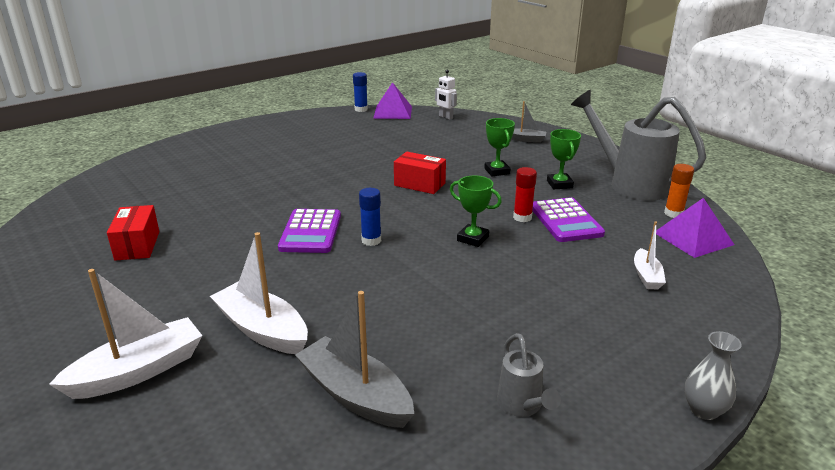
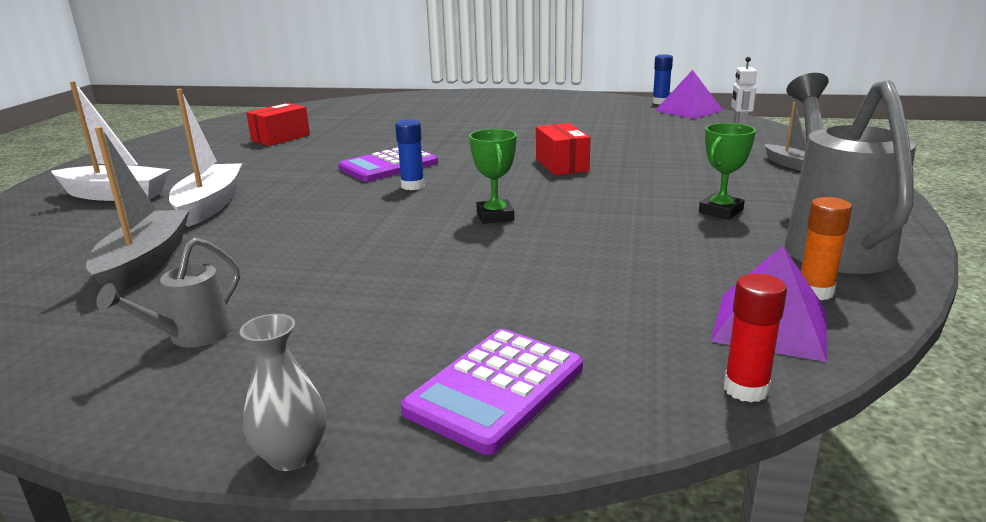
camera: 50 degrees right, 5 degrees down
green trophy [484,118,515,176] -> none
red glue stick [513,167,537,222] -> red glue stick moved to [724,274,787,402]
purple calculator [532,197,605,242] -> purple calculator moved to [401,329,583,455]
white boat [634,221,666,289] -> none

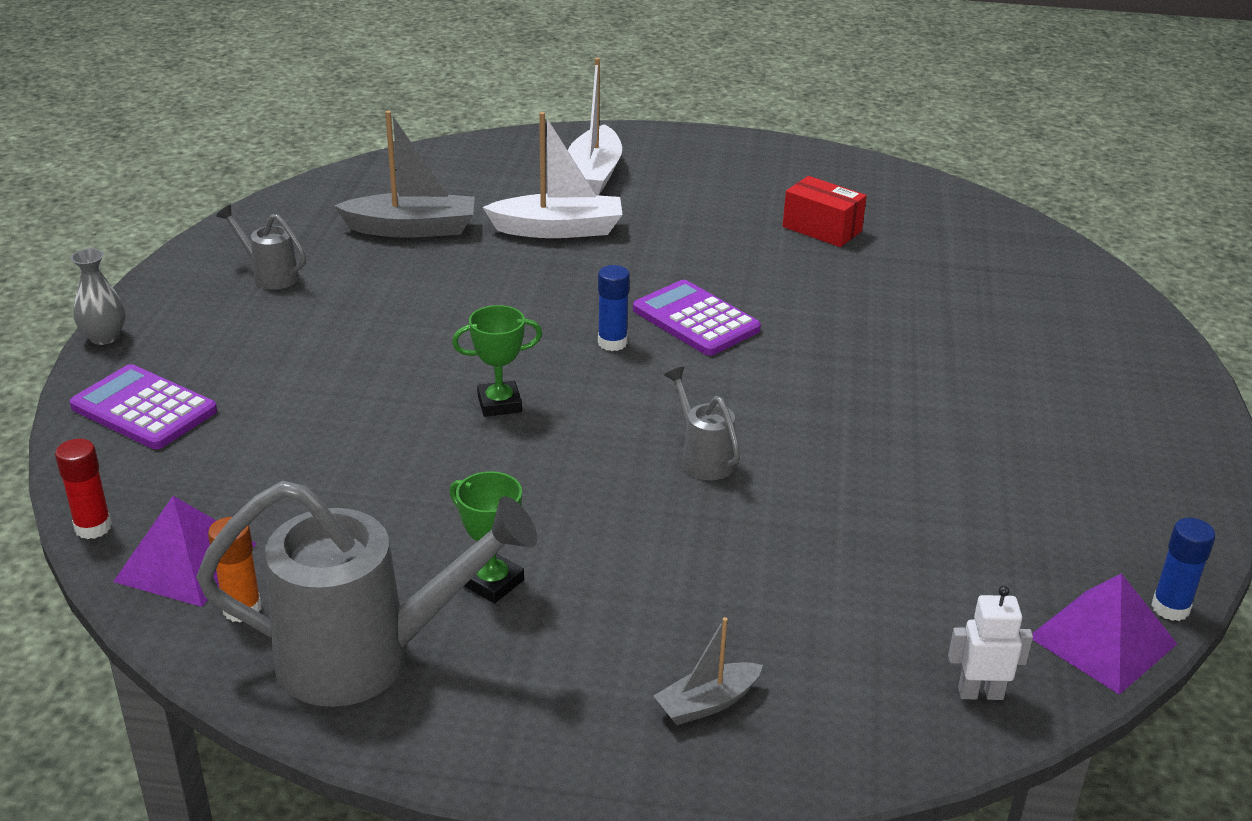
camera: 85 degrees right, 10 degrees up
red box [536,123,591,175] -> grey watering can [664,367,740,480]

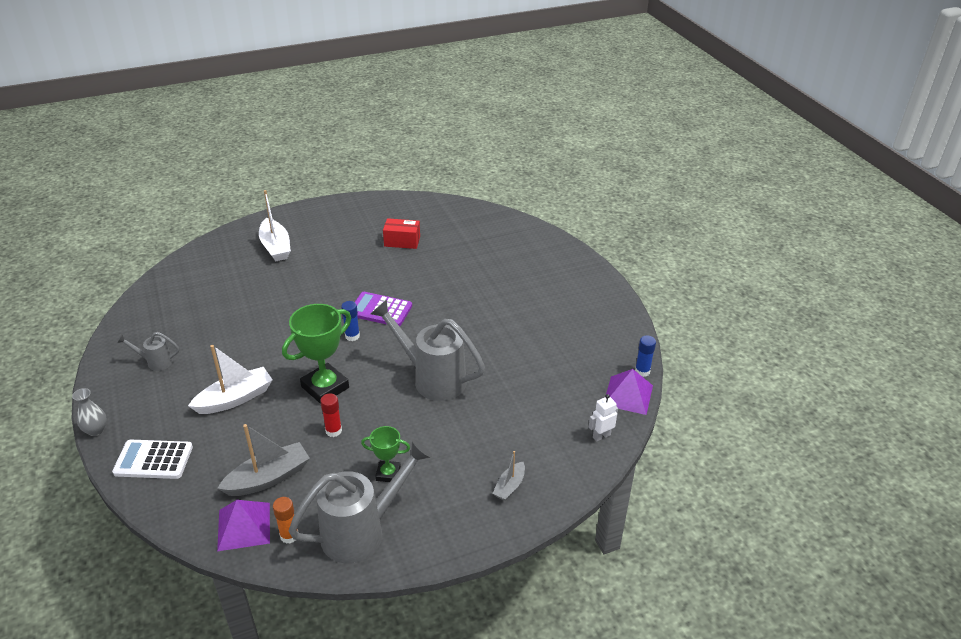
camera: 30 degrees left, 5 degrees up
red glue stick [55,439,112,539] -> red glue stick moved to [320,393,342,437]
purple calculator [70,364,217,449] -> white calculator [112,440,193,479]
grey boat [334,111,475,238] -> grey boat moved to [217,424,310,496]
green trophy [452,305,542,417] -> green trophy [282,304,351,404], size x1.81
white boat [483,112,623,238] -> white boat moved to [188,345,273,414]
grey watering can [664,367,740,480] -> grey watering can [371,300,485,401], size x2.11

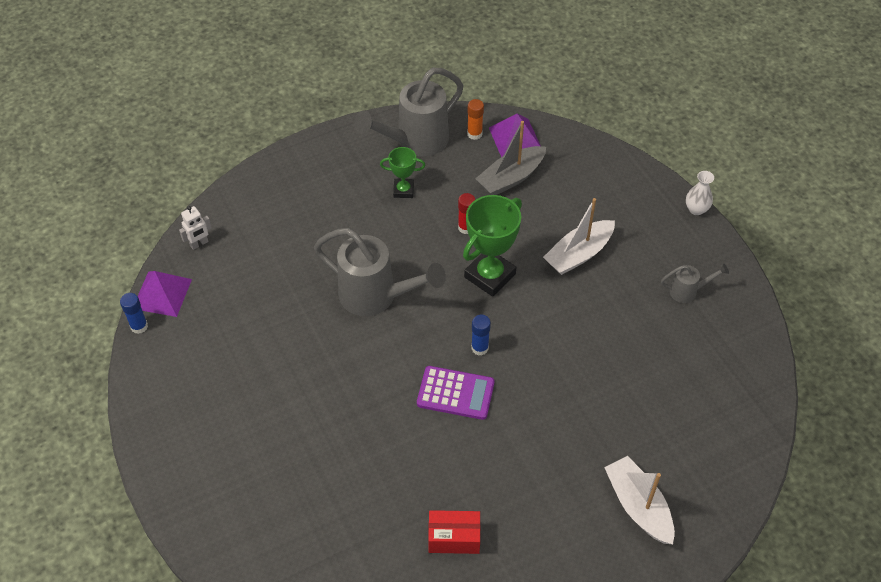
camera: 175 degrees right, 15 degrees up
grey vase [72,388,107,436] -> white vase [686,171,714,215]
white calculator [112,440,193,479] -> none
grey boat [492,451,525,501] -> none

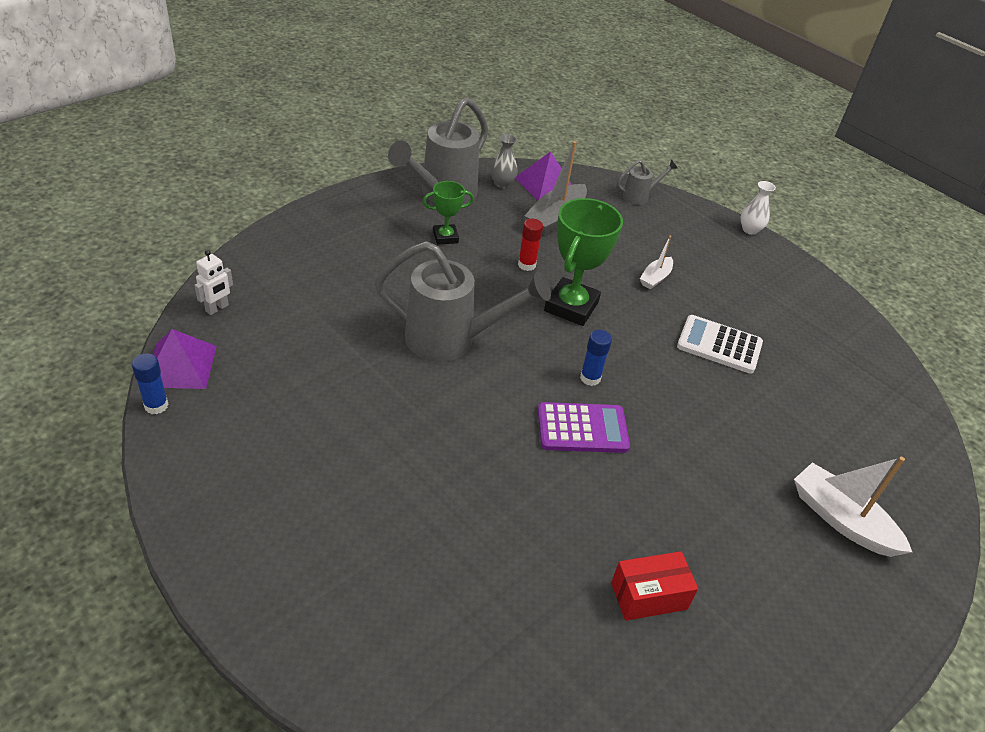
camera: 20 degrees left, 10 degrees down
orange glue stick [467,99,484,140] -> grey vase [491,134,518,188]
white boat [543,198,615,275] -> white boat [640,236,673,289], size x0.56
grey watering can [661,263,729,303] -> grey watering can moved to [617,160,678,205]
none -> white calculator [677,315,763,374]

